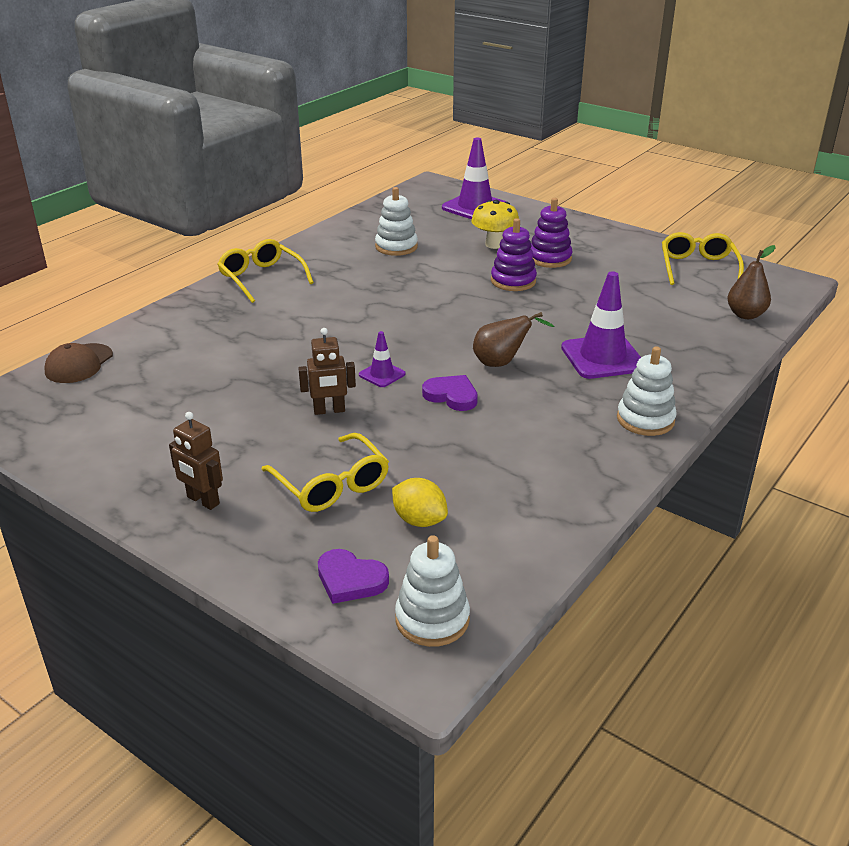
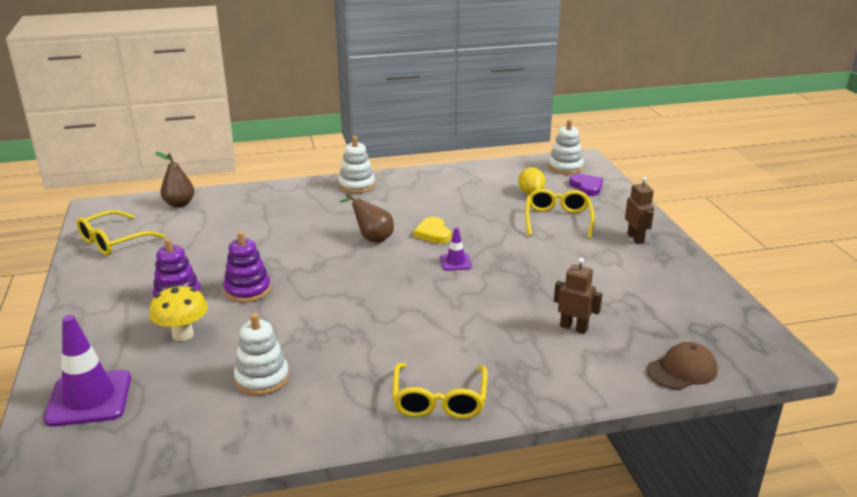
camera: 140 degrees left, 5 degrees down
brown robot [298,328,356,415] -> brown robot moved to [554,258,603,334]
purple heart [422,375,478,411] -> yellow heart [414,217,451,244]
purple traffic cone [561,271,641,379] -> none

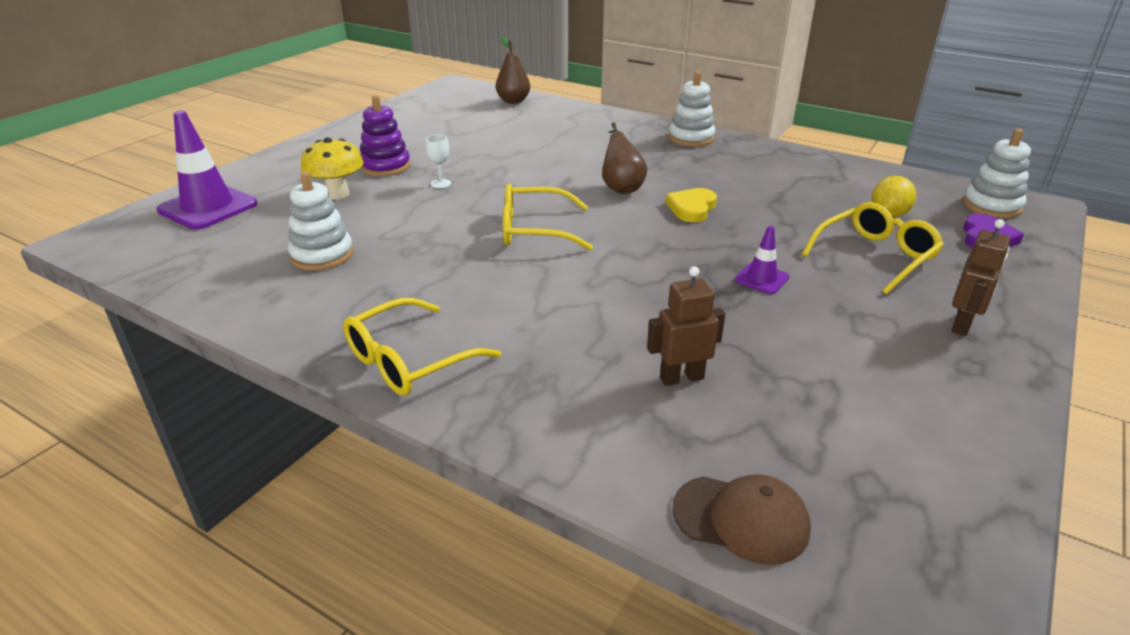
camera: 45 degrees right, 5 degrees up
yellow glasses [77,210,165,255] -> yellow glasses moved to [503,184,593,250]
purple stacking toy [224,231,271,303] -> white goblet [425,135,451,188]
purple traffic cone [440,227,472,271] -> purple traffic cone moved to [734,226,790,294]
brown robot [554,258,603,334] -> brown robot turned 90 degrees counterclockwise [647,266,725,386]

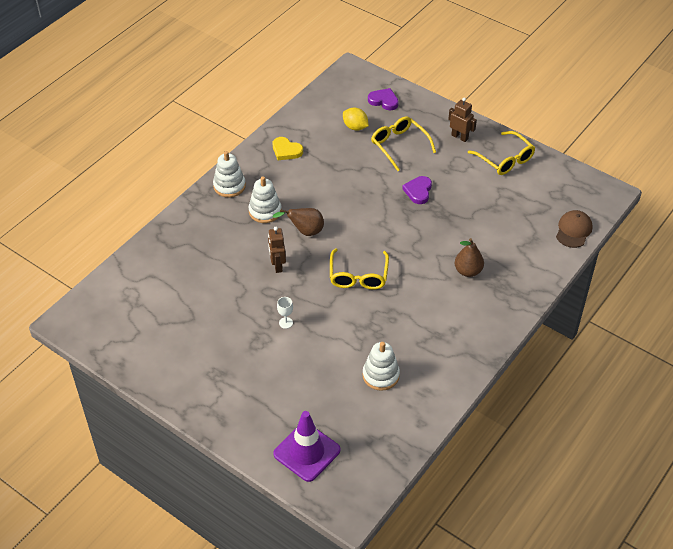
camera: 85 degrees left, 15 degrees up
yellow mushroom [301,137,364,199] -> none
yellow glasses [343,298,501,396] -> yellow glasses moved to [468,131,535,175]
purple stacking toy [360,95,411,176] -> none
brown pear [496,37,530,104] -> brown pear moved to [455,238,484,277]
brown robot [647,266,725,386] -> brown robot moved to [268,227,286,273]
yellow heart [666,188,717,222] -> yellow heart moved to [273,137,303,160]
purple traffic cone [734,226,790,294] -> purple heart [402,176,432,204]
white stacking toy [963,129,1031,218] -> white stacking toy moved to [248,176,282,223]

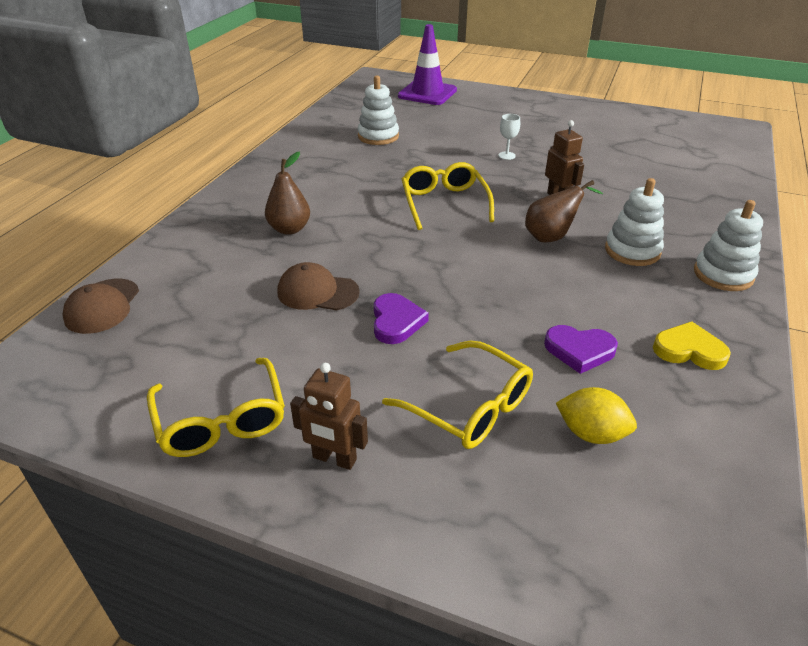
camera: 165 degrees right, 10 degrees down
purple heart [368,88,399,110] -> purple heart moved to [544,325,618,374]
yellow glasses [468,131,535,175] -> yellow glasses turned 150 degrees counterclockwise [147,358,285,457]
none -> brown cap [278,262,360,310]

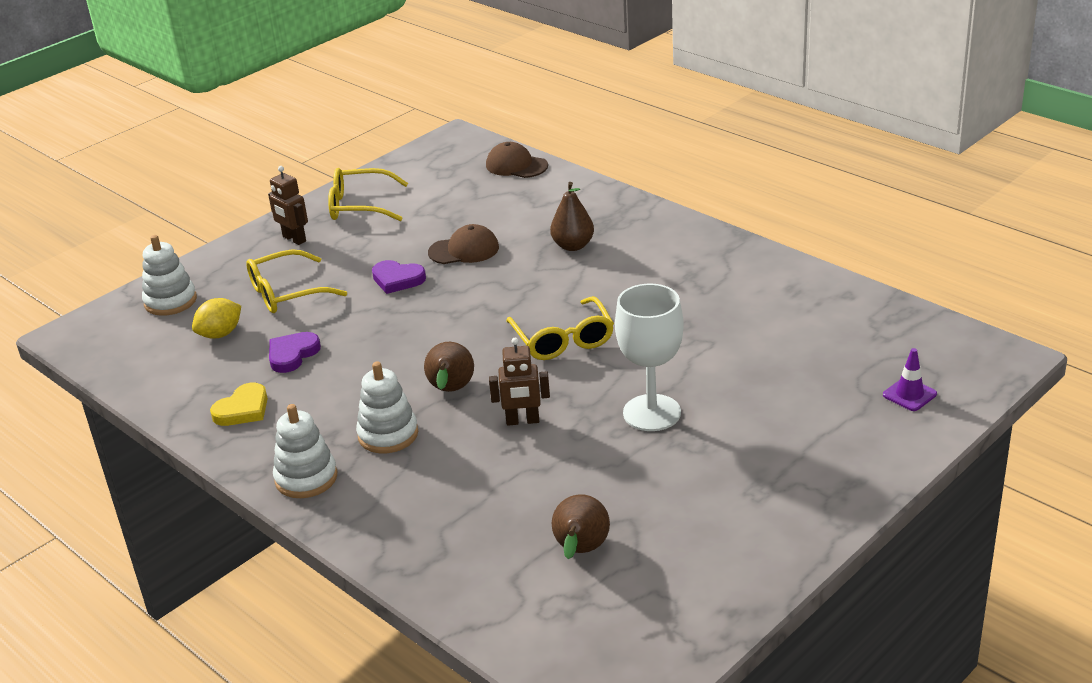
camera: 115 degrees right, 5 degrees down
brown cap [278,262,360,310] -> brown cap turned 45 degrees clockwise [428,224,499,264]
brown robot [290,363,368,470] -> brown robot turned 90 degrees counterclockwise [268,166,308,245]
white stacking toy [358,75,399,145] -> white stacking toy moved to [142,235,197,316]
purple traffic cone [398,24,457,105] -> purple traffic cone [883,348,937,411], size x0.51
yellow glasses [402,162,494,230] -> yellow glasses turned 60 degrees clockwise [506,296,614,360]
white goblet [498,114,520,160] -> white goblet [615,284,684,431], size x2.42
none -> brown pear [552,494,610,559]

